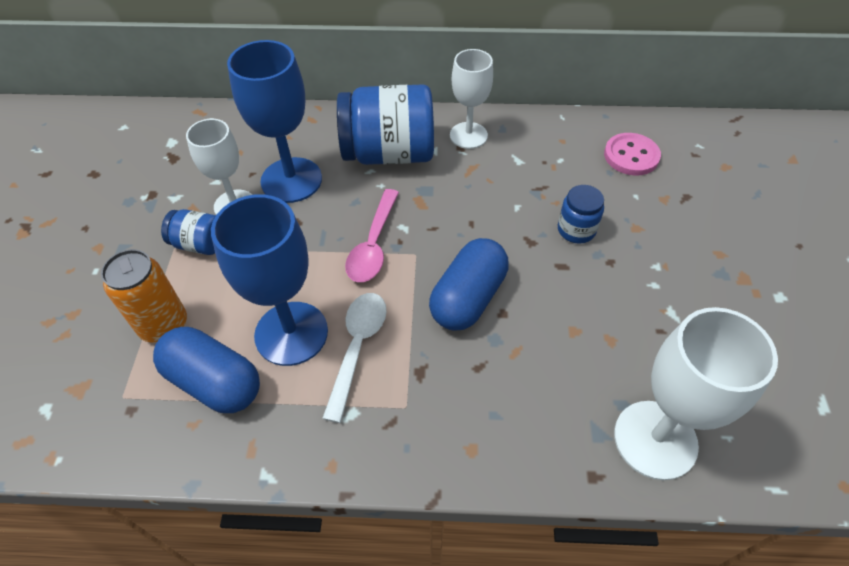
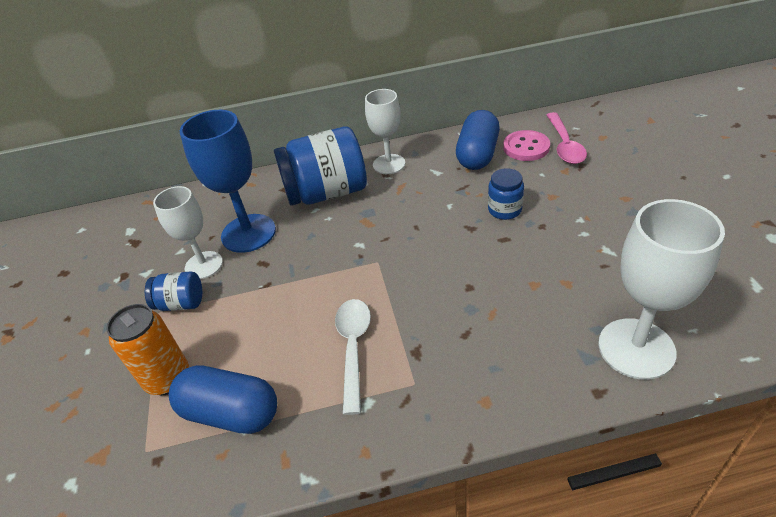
camera: 10 degrees left, 10 degrees down
blue goblet [211,194,328,366] -> none
pink spoon [345,189,399,282] -> pink spoon moved to [547,112,587,164]
blue capsule [429,238,509,331] -> blue capsule moved to [456,110,500,170]

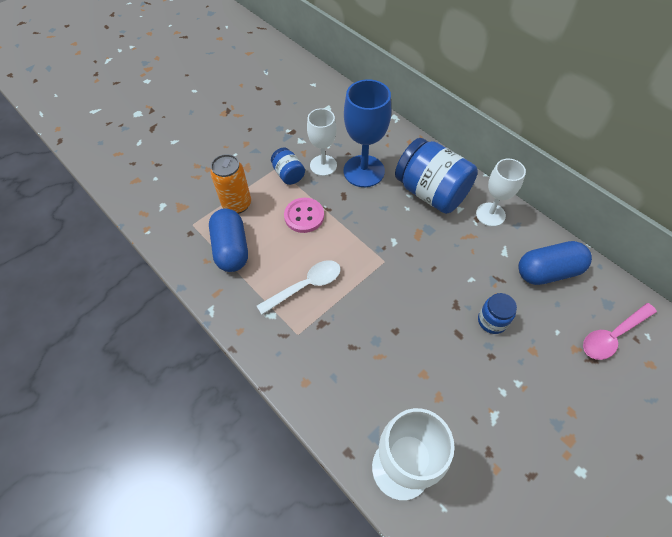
camera: 55 degrees right, 15 degrees up
pink button [503,130,550,161] -> pink button moved to [284,198,324,233]

